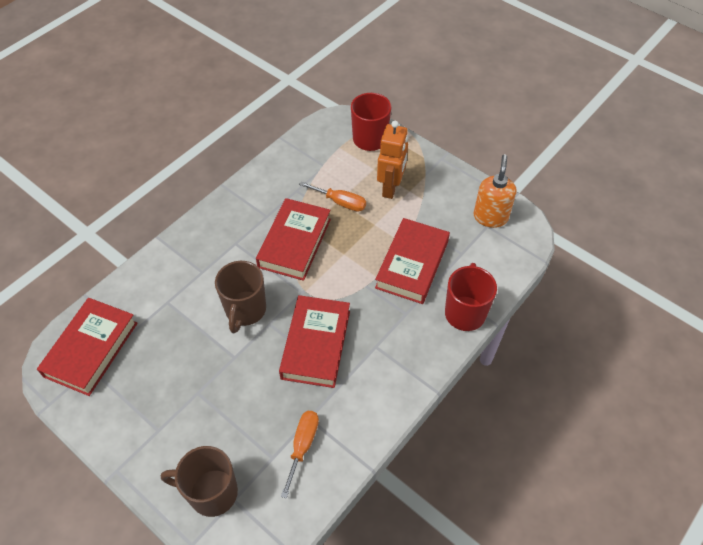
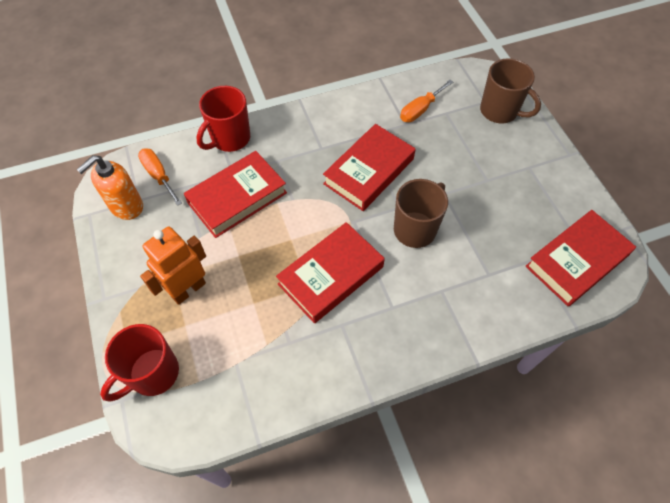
camera: 150 degrees left, 5 degrees up
orange screwdriver [299,181,366,212] -> orange screwdriver moved to [138,148,182,206]

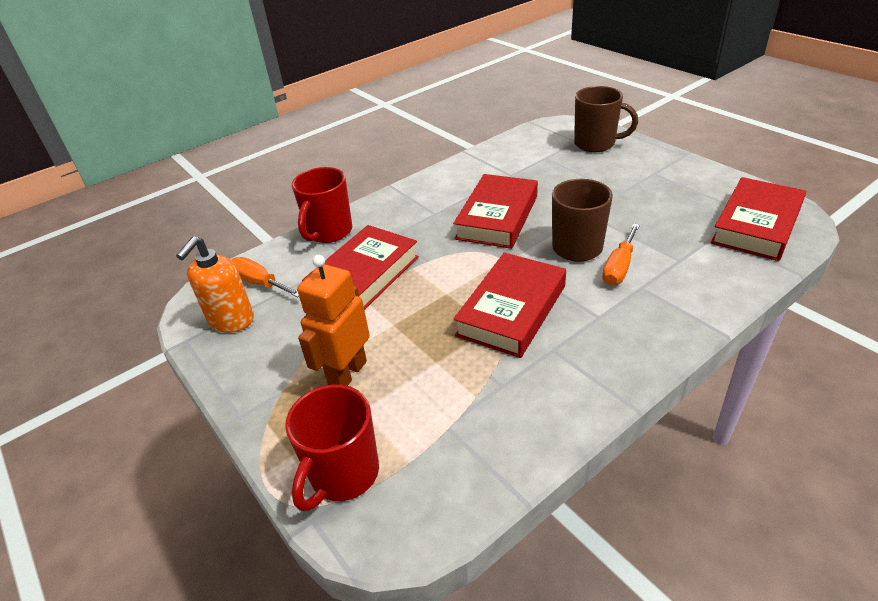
camera: 15 degrees left, 20 degrees down
orange screwdriver [400,80,453,122] -> orange screwdriver moved to [602,223,640,285]

